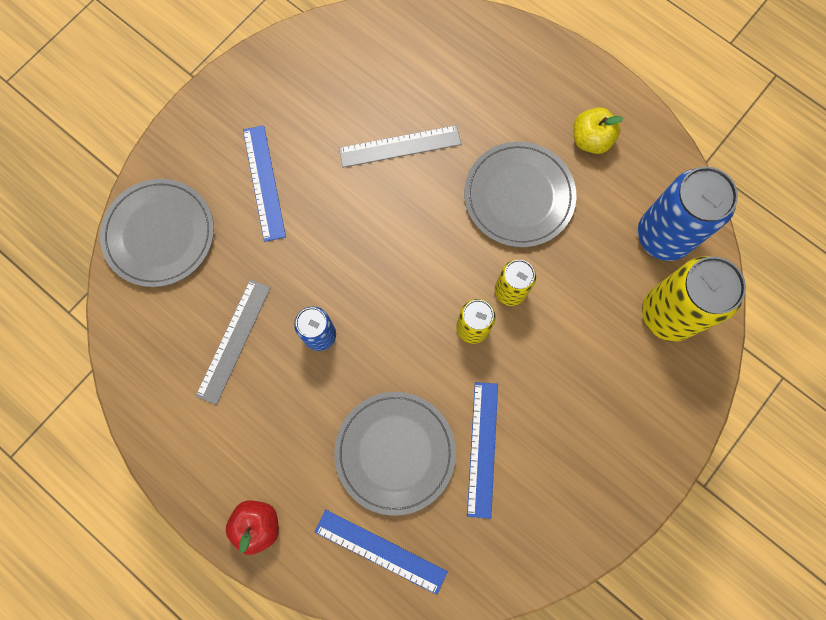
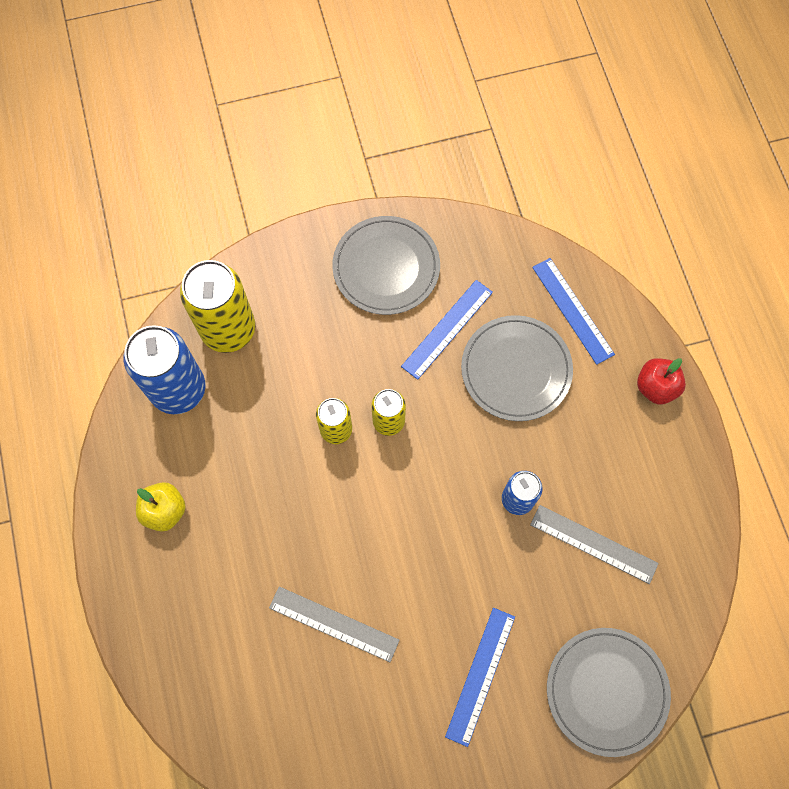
camera: 145 degrees left, 5 degrees down
grey ruler [196,279,271,405] -> grey ruler turned 60 degrees clockwise [530,505,659,584]
grey plate [464,142,576,247] -> grey plate moved to [332,216,440,315]

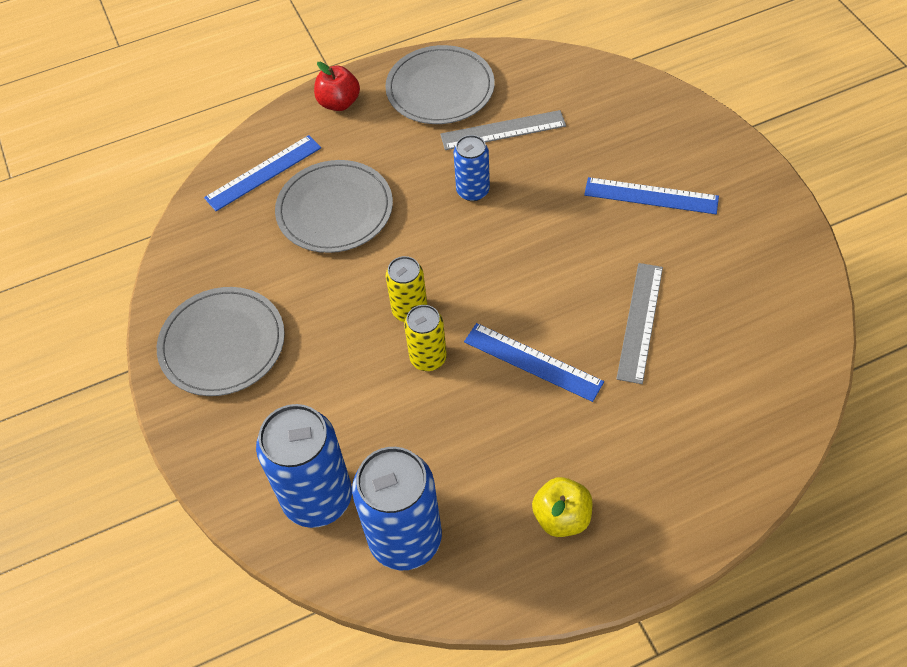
camera: 95 degrees left, 15 degrees down
yellow can [180,260,255,353] -> blue can [256,404,352,528]
blue ruler [401,280,493,380] -> blue ruler moved to [464,323,604,402]
grey ruler [530,505,659,584] -> grey ruler turned 60 degrees clockwise [440,110,566,150]
grey plate [547,628,671,757] -> grey plate moved to [385,45,495,124]

